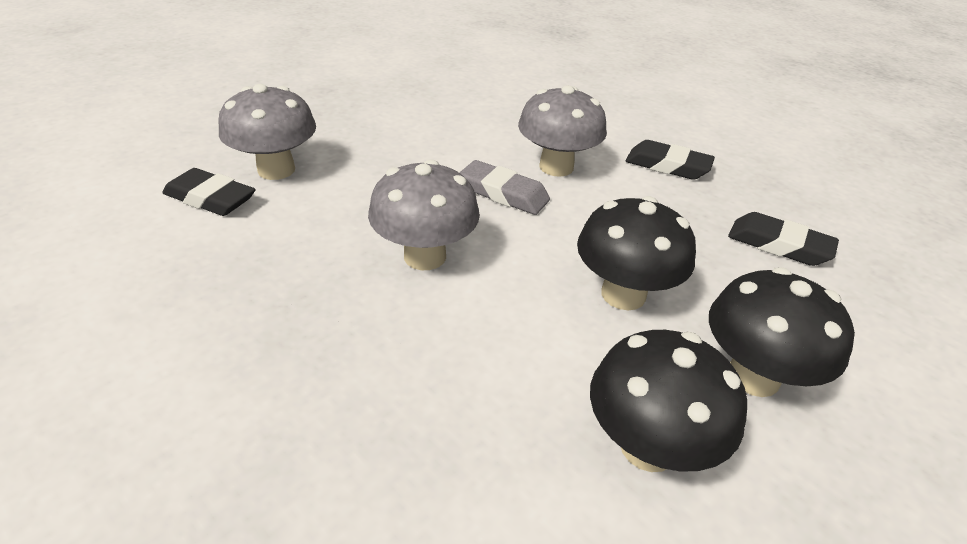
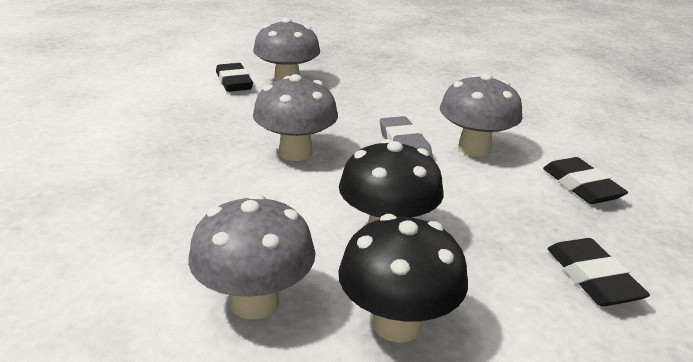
camera: 45 degrees right, 10 degrees down
black mushroom [590,330,747,472] -> grey mushroom [188,194,315,319]

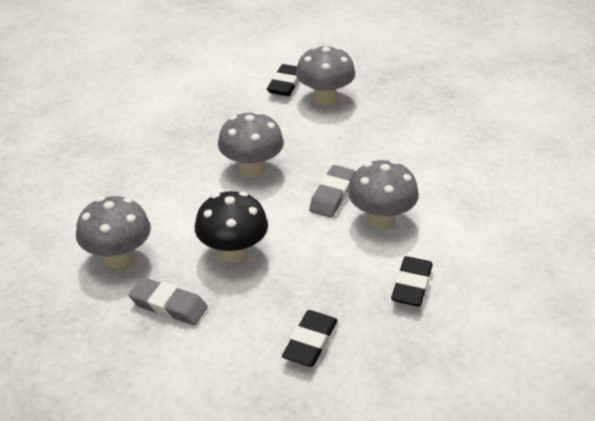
camera: 40 degrees right, 10 degrees up
black mushroom [338,214,468,343] -> grey eraser [129,277,208,325]

